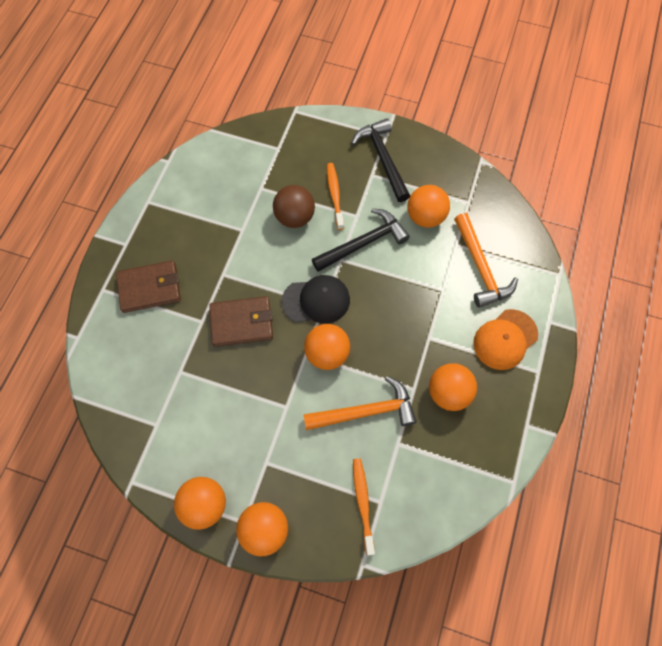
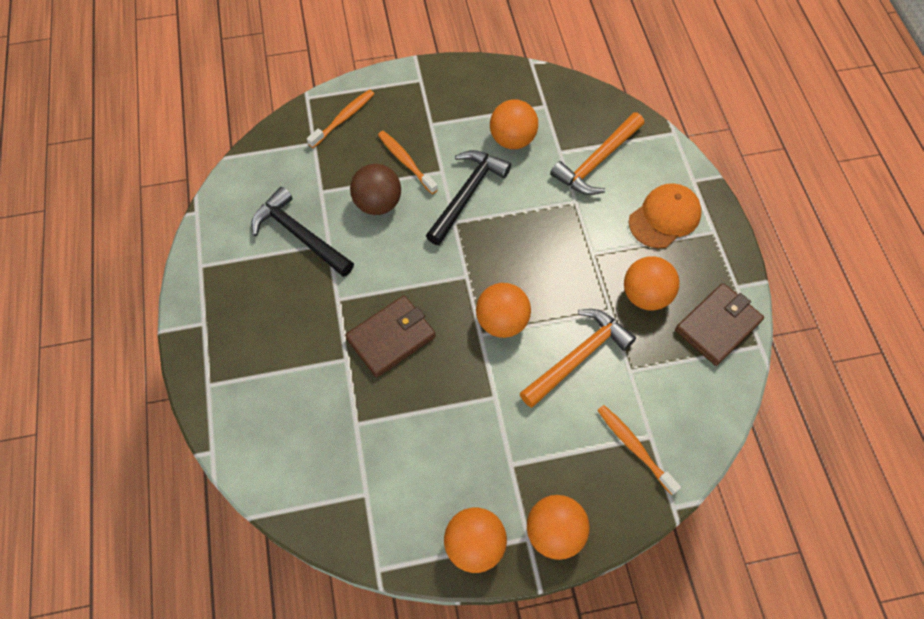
camera: 30 degrees left, 5 degrees down
brown wallet [116,260,181,313] -> brown wallet moved to [675,283,764,366]
black cap [282,275,350,324] -> none
black hammer [351,118,410,202] -> black hammer moved to [251,187,354,277]
orange hammer [454,213,518,308] -> orange hammer turned 90 degrees clockwise [550,112,644,195]
orange cap [473,309,538,370] -> orange cap turned 150 degrees counterclockwise [629,183,702,248]
none -> orange toothbrush [307,89,374,148]

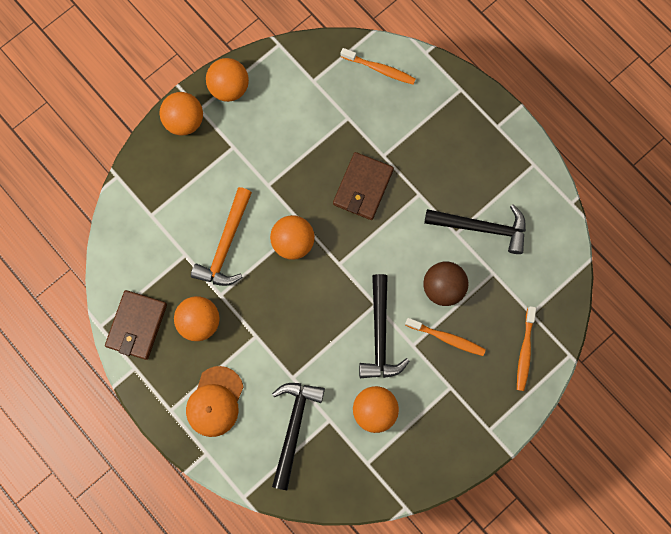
camera: 150 degrees right, 15 degrees up
orange hammer [550,112,644,195] -> black hammer [272,383,325,490]
orange toothbrush [597,405,681,495] -> orange toothbrush moved to [341,48,416,85]

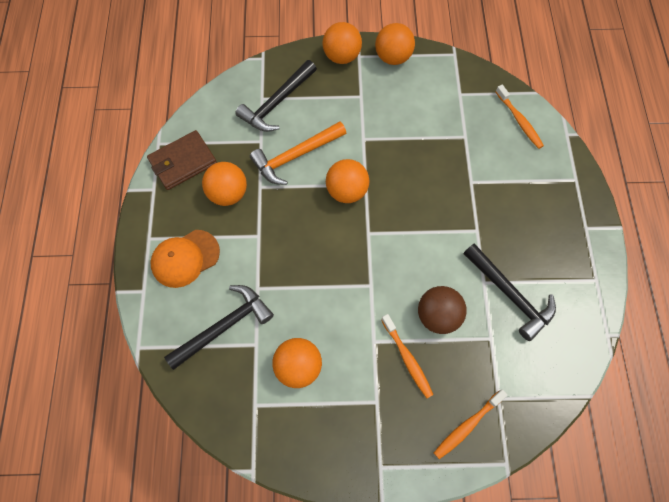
camera: 40 degrees right, 10 degrees down
brown wallet [333,152,394,220] -> none
black hammer [359,274,410,378] -> black hammer moved to [235,60,317,132]

